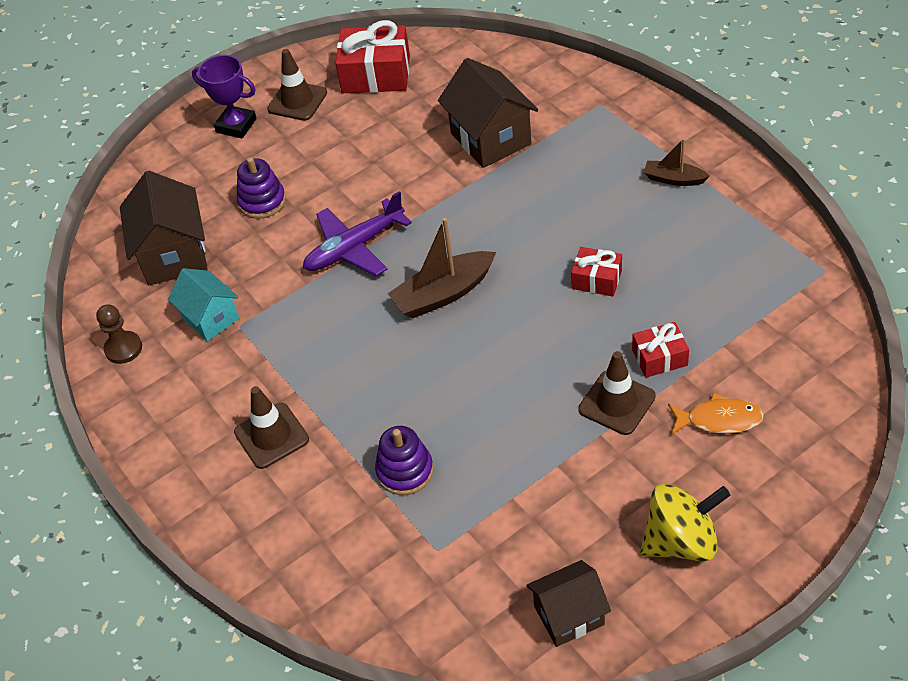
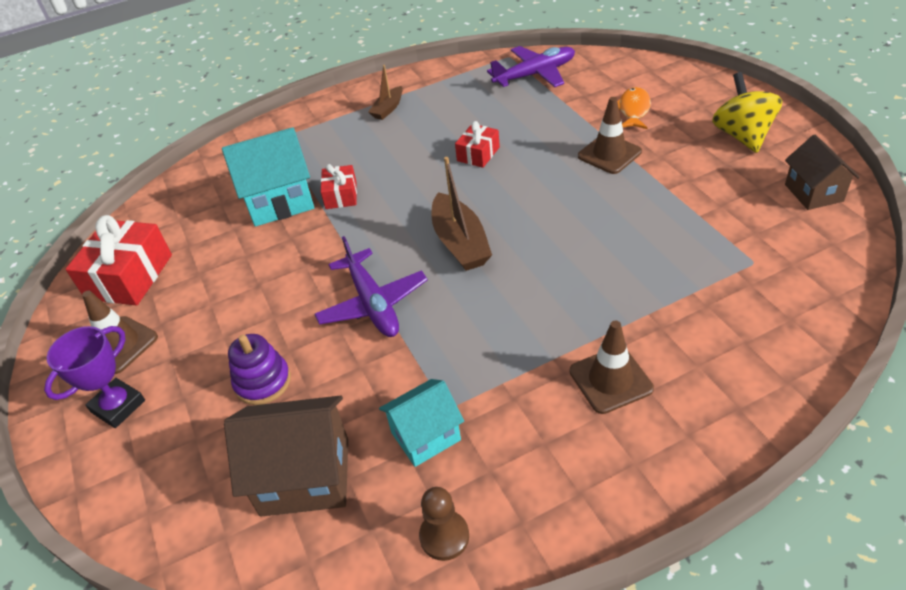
camera: 80 degrees left, 5 degrees down
purple stacking toy [375,426,434,495] -> none
brown house [438,58,538,168] -> turquoise house [222,127,314,227]
red gift [632,322,689,378] -> red gift moved to [321,164,357,209]
none -> purple plane [487,46,575,87]

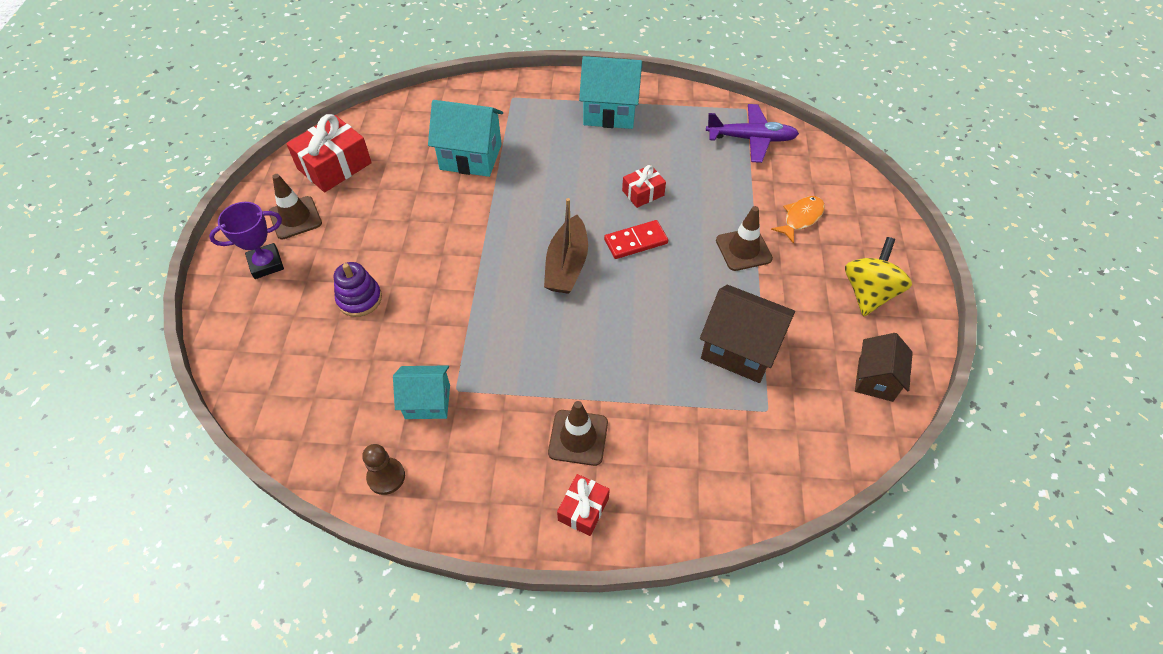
camera: 25 degrees right, 10 degrees up
brown house [224,395,348,516] -> brown house moved to [700,285,795,383]
purple plane [314,236,428,337] -> none
red gift [321,164,357,209] -> red gift moved to [557,474,610,536]
brown boat [368,65,403,120] -> turquoise house [579,56,642,129]
none -> red domino [604,220,668,259]

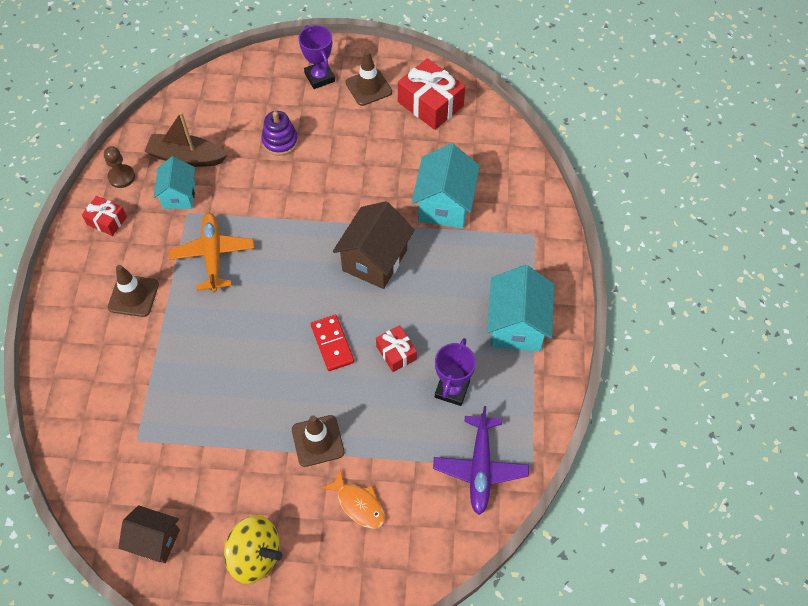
camera: 90 degrees right, 5 degrees up
brown boat [544,198,588,294] -> brown boat moved to [145,112,227,167]
red gift [557,474,610,536] -> red gift moved to [82,196,127,236]
brown house [700,285,795,383] -> brown house moved to [333,201,415,289]
none -> orange plane [169,213,255,292]
none -> purple trophy [435,338,476,406]

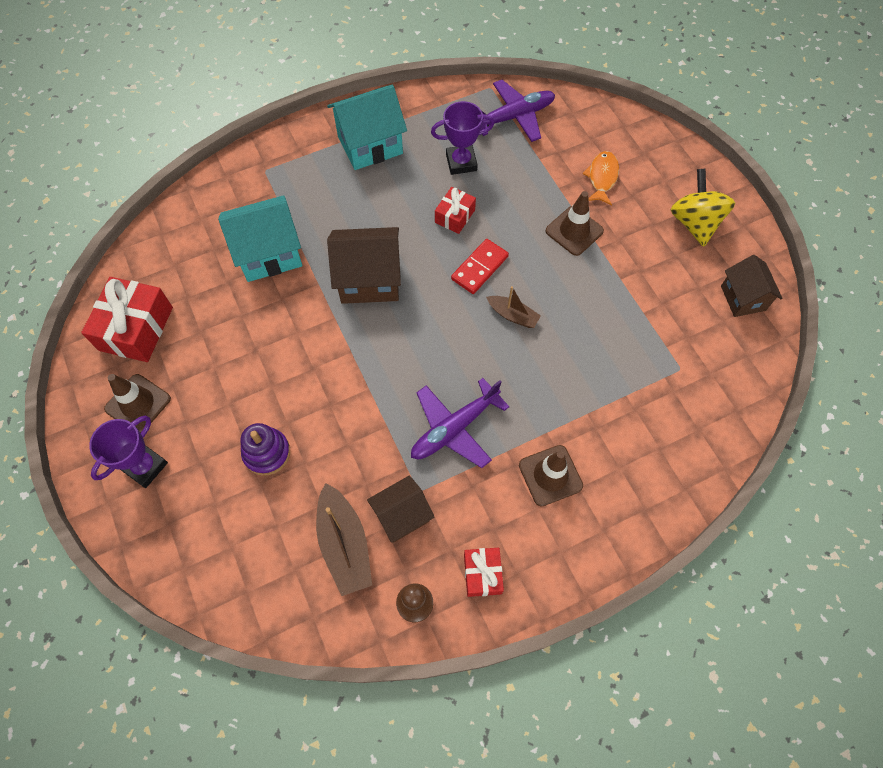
camera: 120 degrees left, 5 degrees up
turquoise house [154,157,195,209] -> brown house [367,475,435,543]
orange plane [169,213,255,292] -> purple plane [411,378,509,468]
none -> brown boat [486,286,541,328]

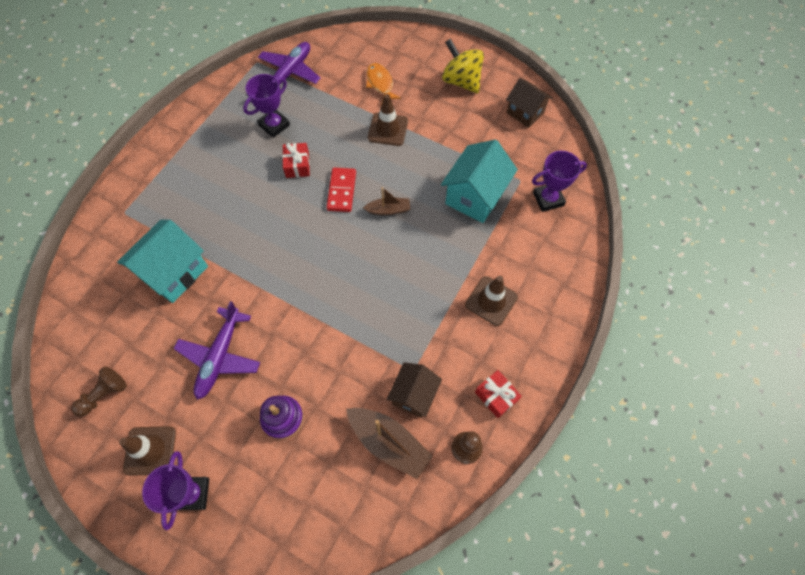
camera: 35 degrees left, 0 degrees up
red gift [81,277,173,362] -> brown pawn [71,367,127,417]
turquoise house [327,85,407,170] -> turquoise house moved to [441,140,518,223]
brown house [327,227,401,304] -> none
purple plane [411,378,509,468] -> purple plane moved to [174,301,261,400]
none -> purple trophy [532,151,587,212]

